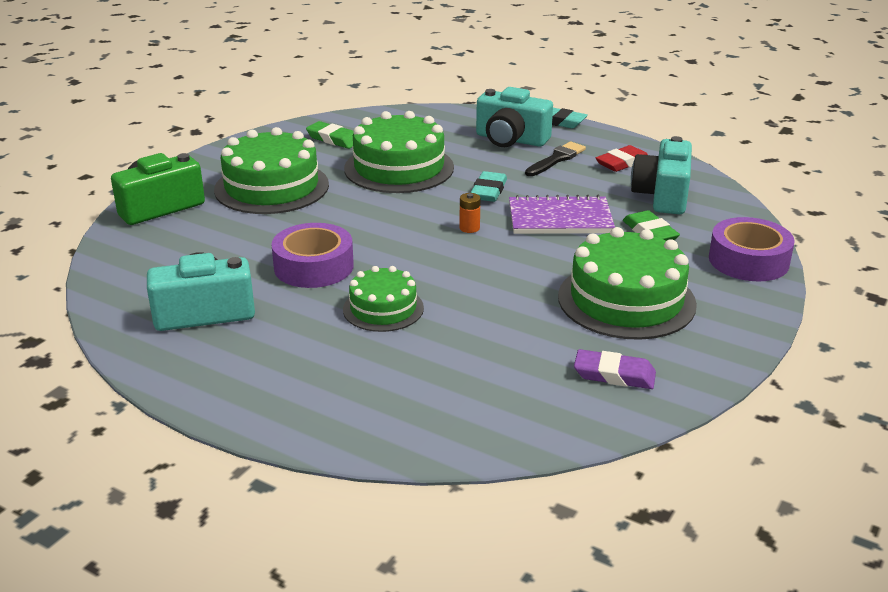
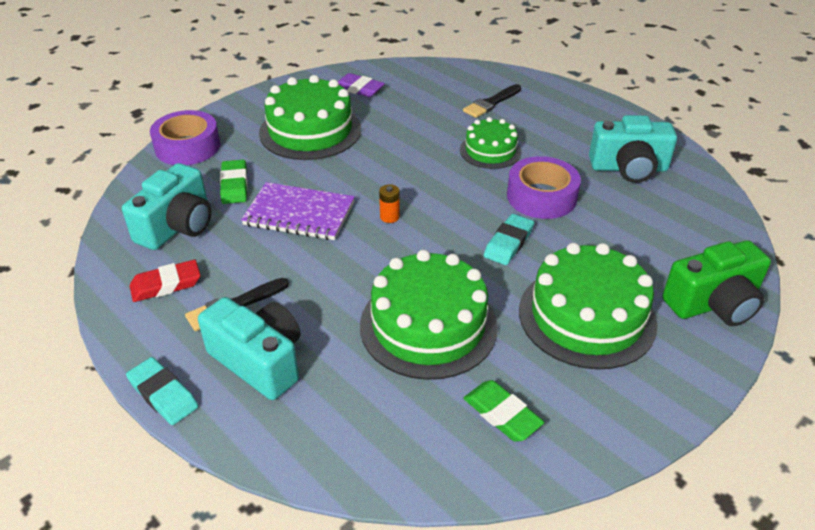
camera: 165 degrees left, 10 degrees up
turquoise eraser [470,171,507,202] -> turquoise eraser moved to [484,214,534,265]
none -> black brush [463,84,521,118]

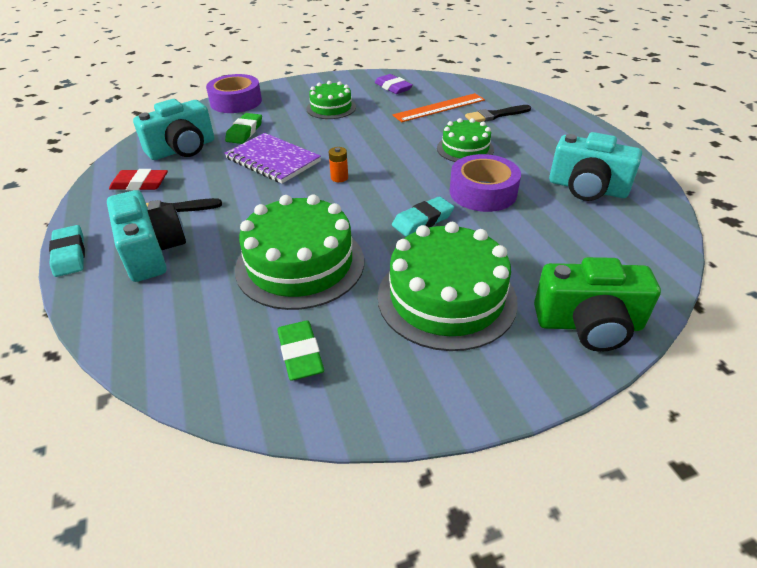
camera: 25 degrees right, 0 degrees up
green cake [259,75,361,160] -> green cake [306,81,356,119], size x0.58
none -> orange ruler [393,93,485,122]

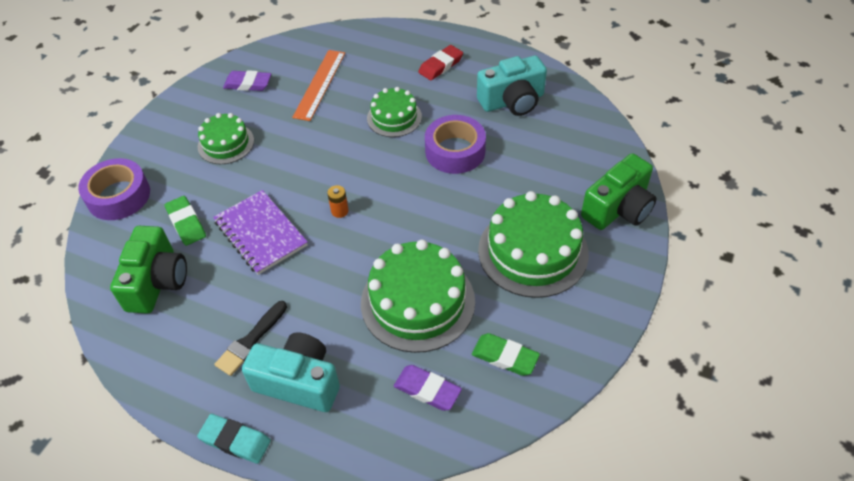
camera: 45 degrees left, 10 degrees up
red eraser [109,169,168,190] -> red eraser moved to [418,45,463,80]
turquoise camera [133,99,214,160] -> green camera [110,226,187,314]
purple notebook [225,133,321,183] -> purple notebook turned 60 degrees clockwise [213,190,308,275]
turquoise eraser [392,196,454,237] -> none
black brush [465,105,531,122] -> none
none -> purple eraser [394,365,462,411]

